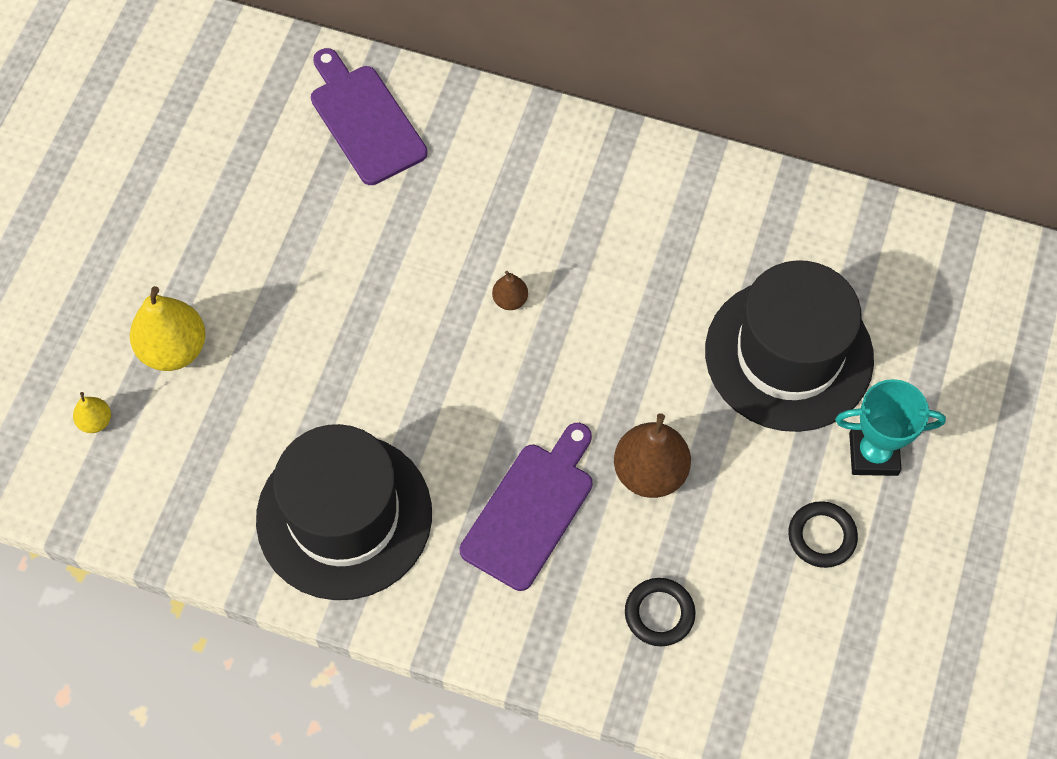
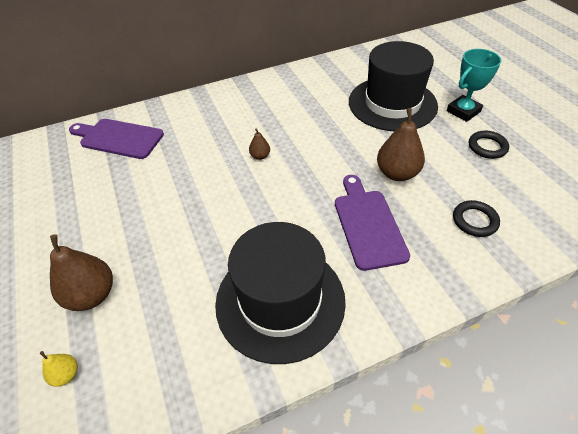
camera: 40 degrees left, 15 degrees down
yellow pear [130,286,206,371] -> brown pear [50,234,113,311]

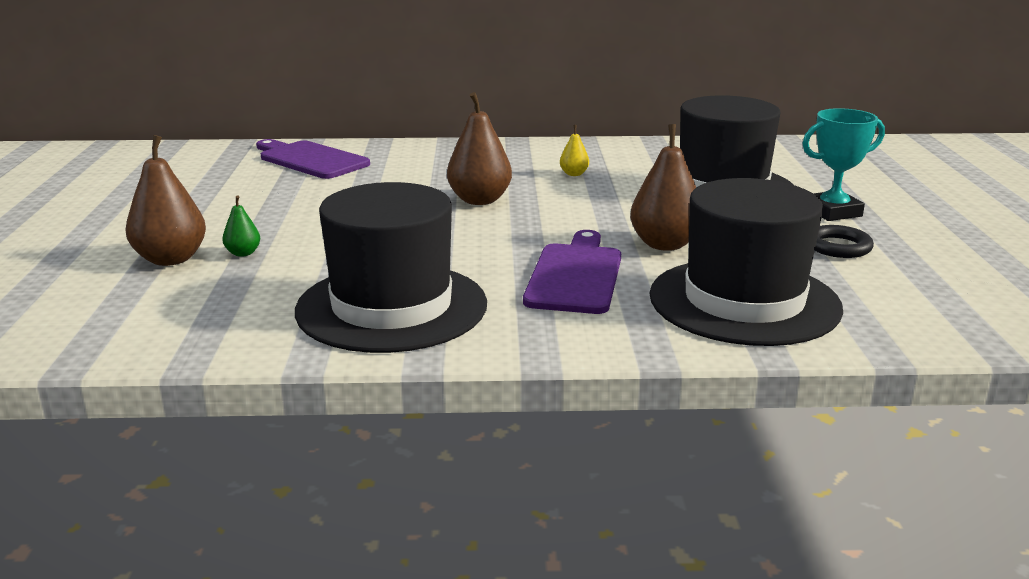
camera: 20 degrees right, 25 degrees down
yellow pear [40,351,78,387] -> yellow pear moved to [560,125,589,176]
brown pear [249,128,270,160] -> brown pear [447,92,512,205], size x2.02
black ring [453,200,500,237] -> black hat [649,178,843,346]
none -> green pear [222,195,260,257]

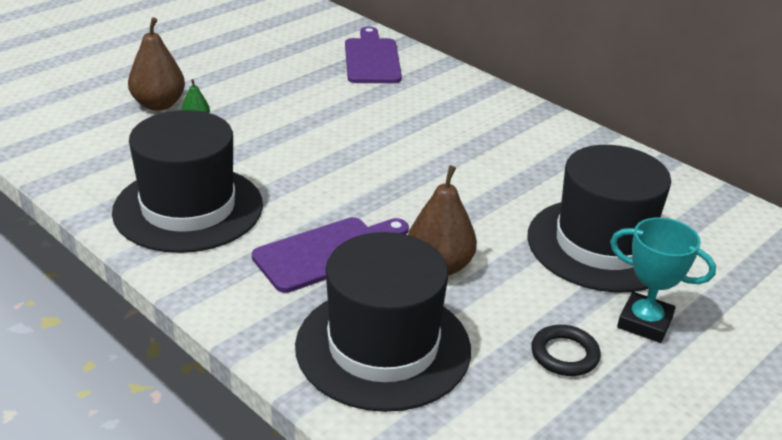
camera: 45 degrees right, 10 degrees up
brown pear [447,92,512,205] -> none
yellow pear [560,125,589,176] -> none

